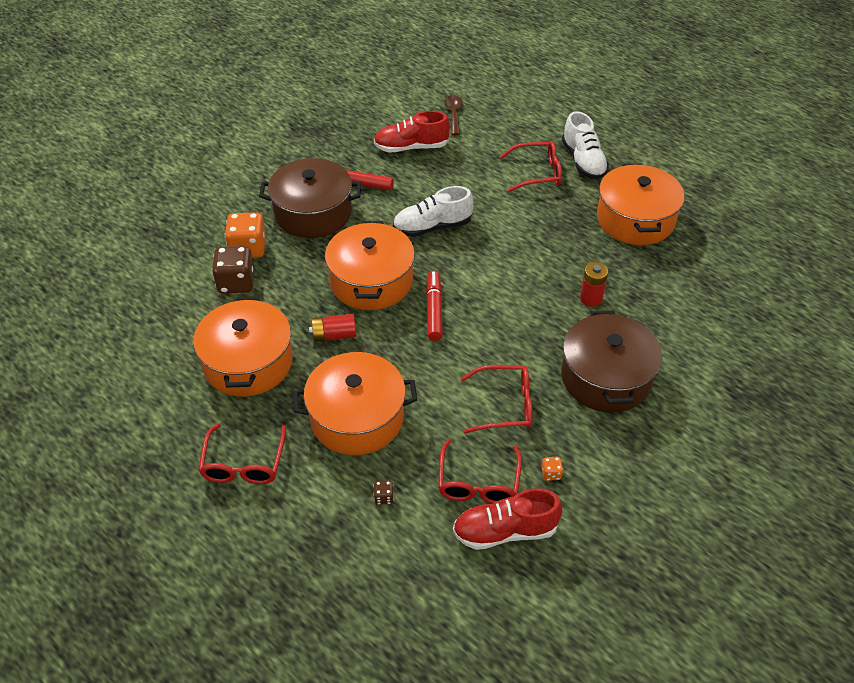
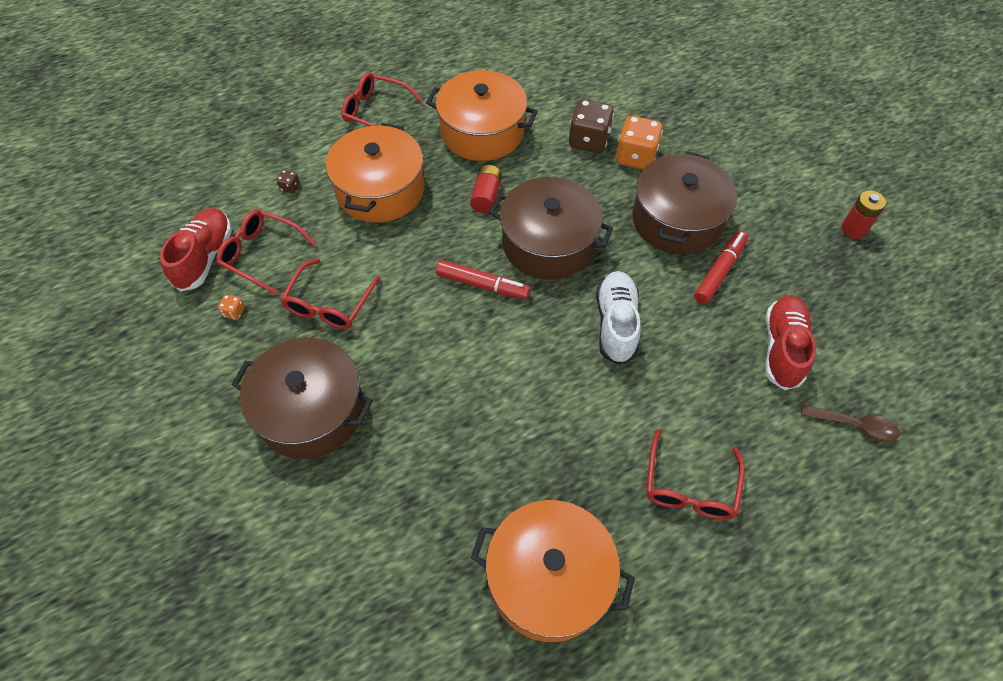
camera: 110 degrees right, 10 degrees up
orange pot [325,221,415,310] -> brown pot [489,177,613,280]
white shoe [562,111,609,179] -> none
red battery [580,262,608,307] -> red battery moved to [841,191,886,239]

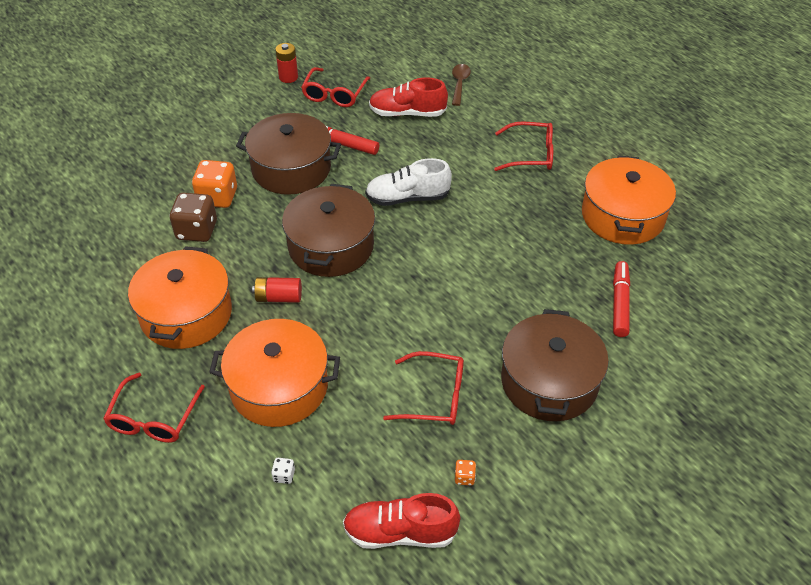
camera: 100 degrees left, 10 degrees down
red glasses [216,210,317,295] -> red glasses moved to [301,67,370,107]
brown dice [276,170,300,193] -> white dice [271,458,295,484]
red marker [436,260,530,300] -> red marker moved to [613,261,630,337]

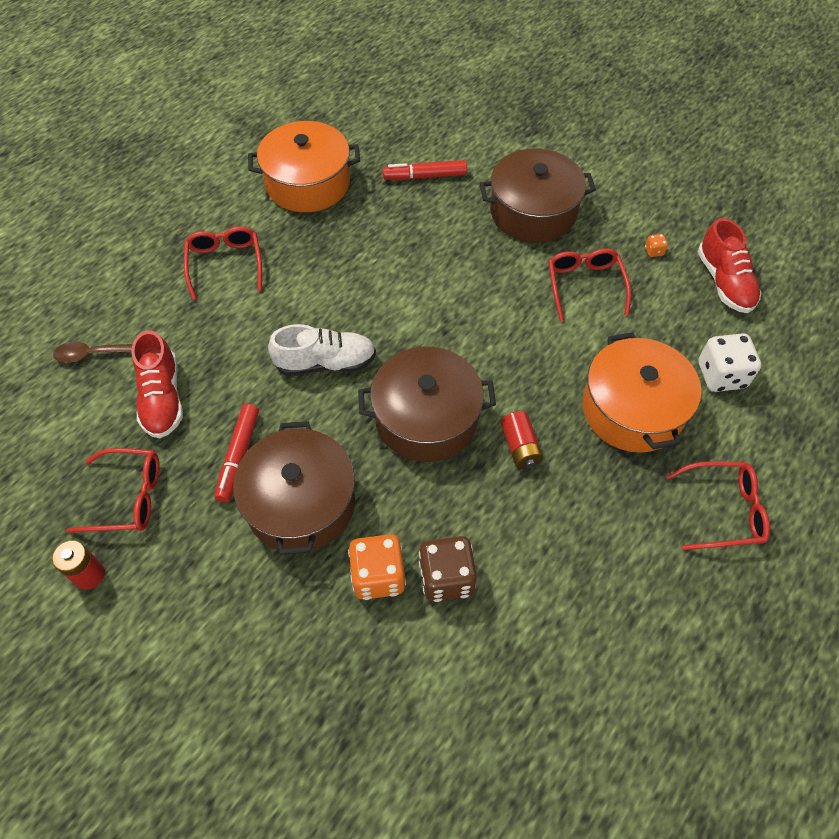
camera: 105 degrees left, 10 degrees up
orange pot [128,246,232,349] -> none
white dice [271,458,295,484] -> white dice [698,333,761,392], size x2.32
white shoe [365,158,452,206] -> white shoe turned 75 degrees counterclockwise [268,324,376,376]

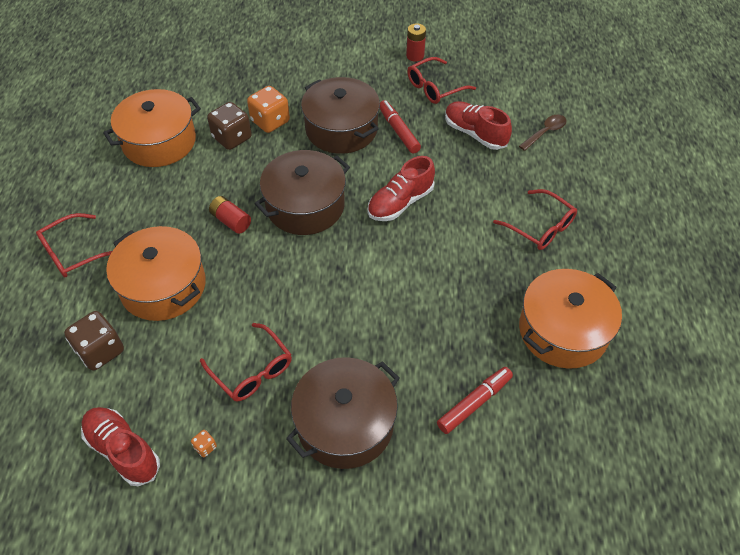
camera: 145 degrees right, 5 degrees down
white shoe [268,324,376,376] -> red shoe [368,156,435,221]
white dice [698,333,761,392] -> brown dice [64,311,124,371]
none -> orange pot [103,89,201,167]

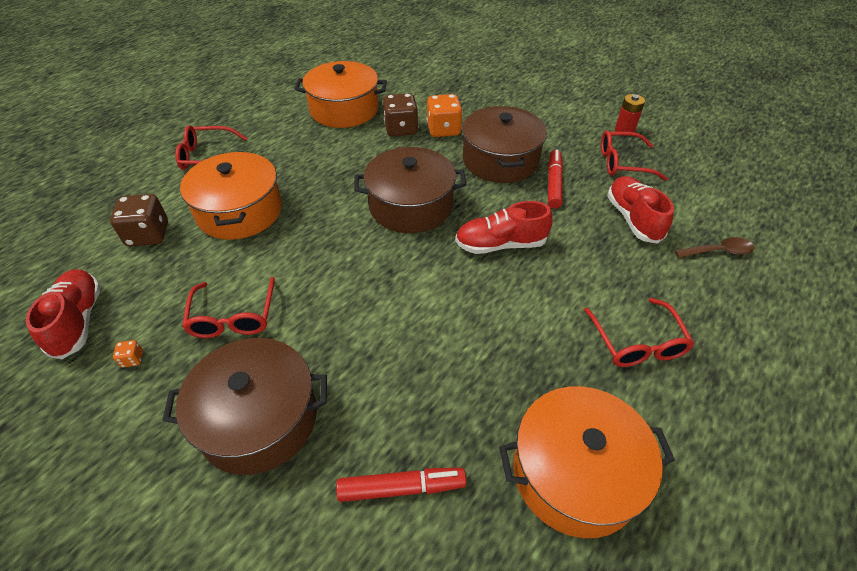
camera: 35 degrees right, 5 degrees down
red battery [209,196,251,234] -> none

